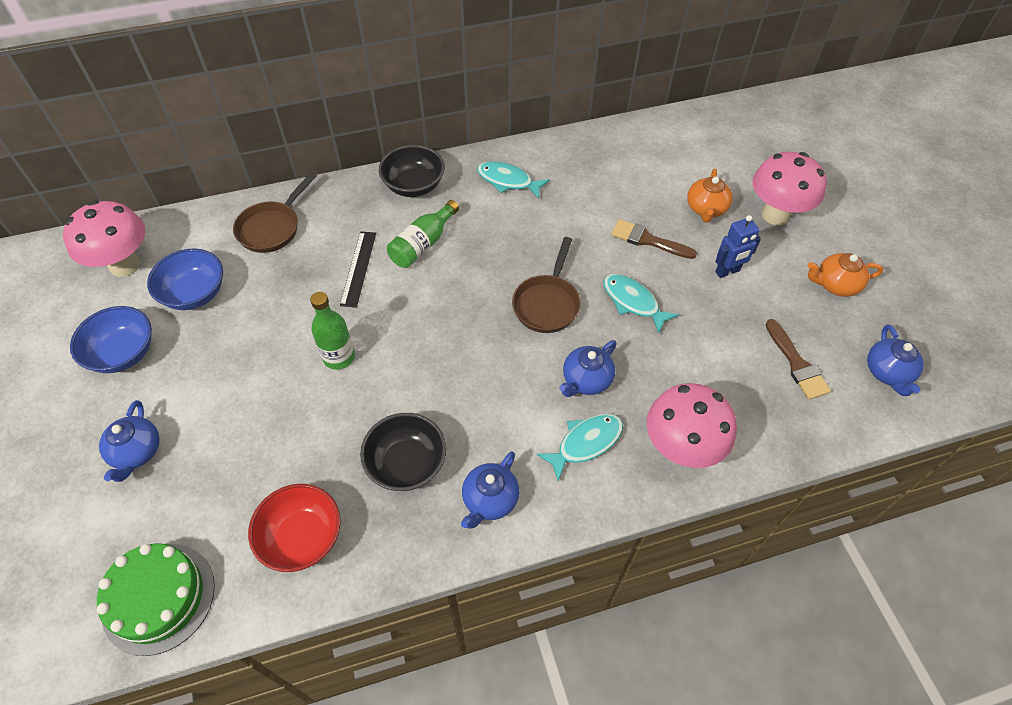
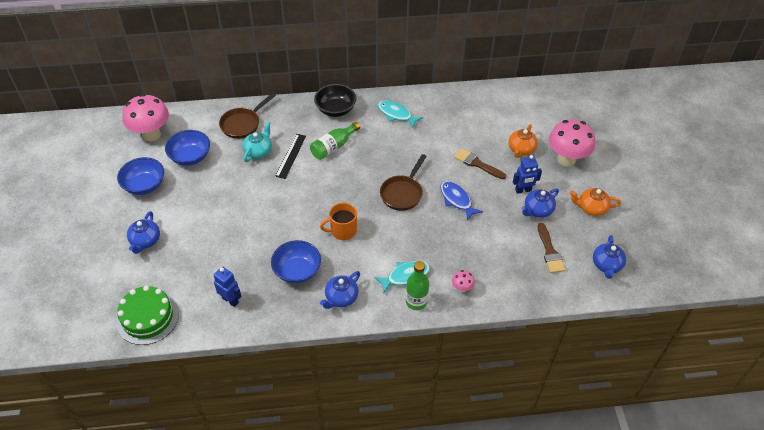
camera: 10 degrees right, 5 degrees down
red bowl [248,484,341,572] -> blue robot [214,267,241,307]
green bottle [310,292,355,370] -> green bottle moved to [406,261,429,310]
black bowl [360,413,446,491] -> blue bowl [271,240,321,284]
blue teapot [559,340,617,397] -> blue teapot moved to [521,188,559,218]
turquoise fish [603,274,679,333] -> blue fish [440,181,483,221]
pink mushroom [647,383,737,468] -> pink mushroom [452,270,475,292], size x0.44
none -> turquoise teapot [243,121,272,162]
none -> orange mug [320,203,357,240]

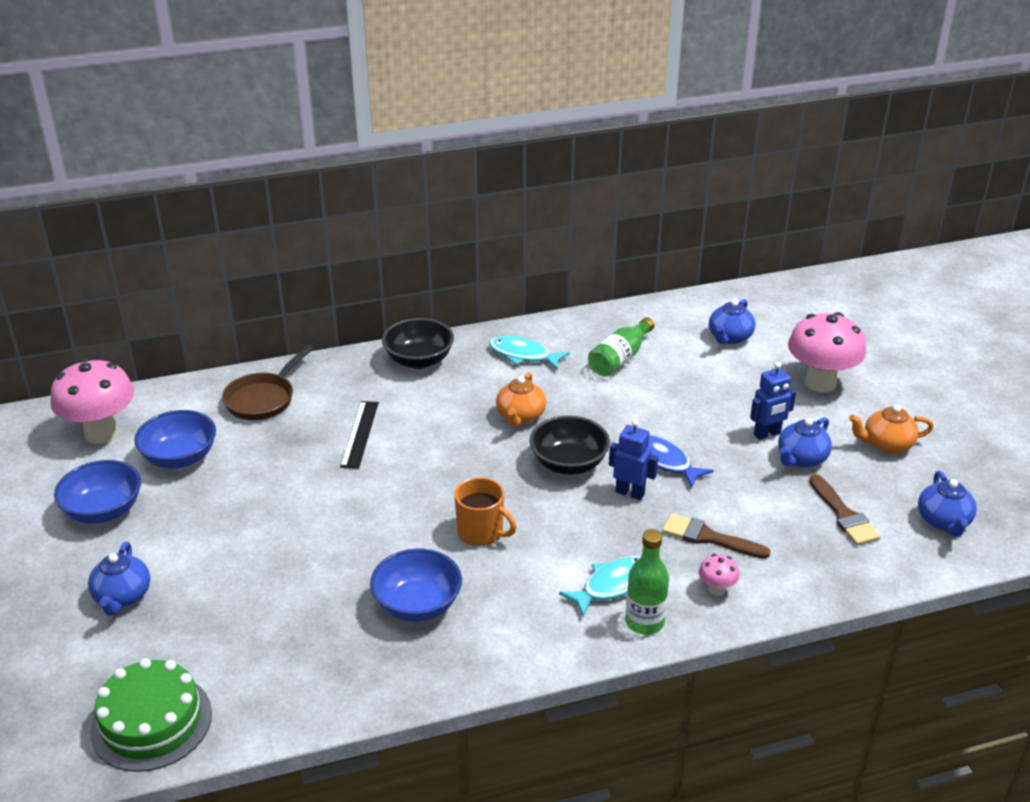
camera: 10 degrees left, 15 degrees down
blue robot [214,267,241,307] -> blue robot moved to [609,419,658,500]
turquoise teapot [243,121,272,162] -> none
green bottle [310,122,360,160] -> green bottle moved to [588,317,654,377]
orange mug [320,203,357,240] -> orange mug turned 120 degrees counterclockwise [454,477,517,546]
blue teapot [320,271,360,309] -> blue teapot moved to [709,299,755,344]
brown pan [380,154,427,211] -> black bowl [530,416,610,475]
brown brush [454,148,506,179] -> brown brush moved to [662,513,771,559]
orange teapot [509,124,538,158] -> orange teapot moved to [496,372,546,427]

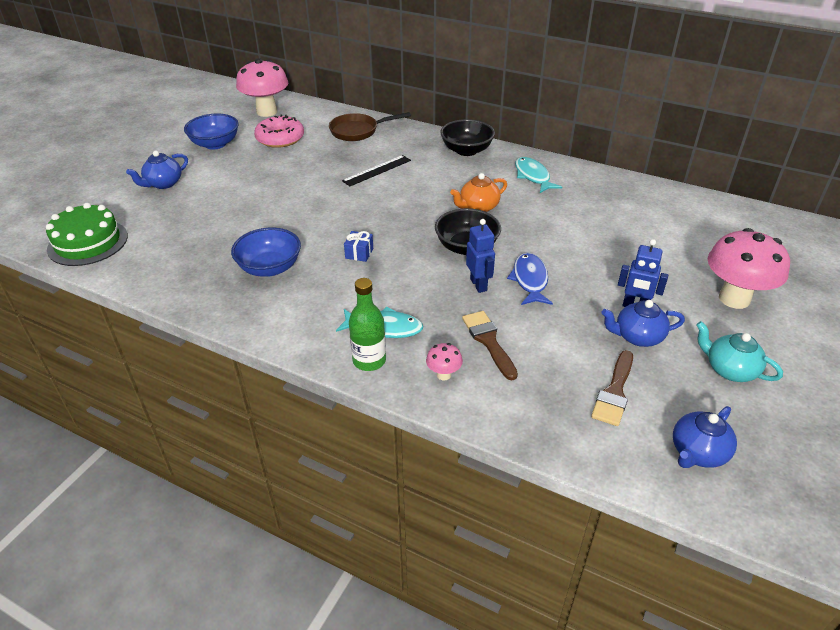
camera: 45 degrees right, 5 degrees up
blue bowl [134,410,216,469] -> pink donut [254,115,304,148]
orange mug [454,477,517,546] -> blue gift [344,231,373,262]
green bottle [588,317,654,377] -> none
blue teapot [709,299,755,344] -> none
orange teapot [849,405,934,454] -> turquoise teapot [696,321,783,382]

